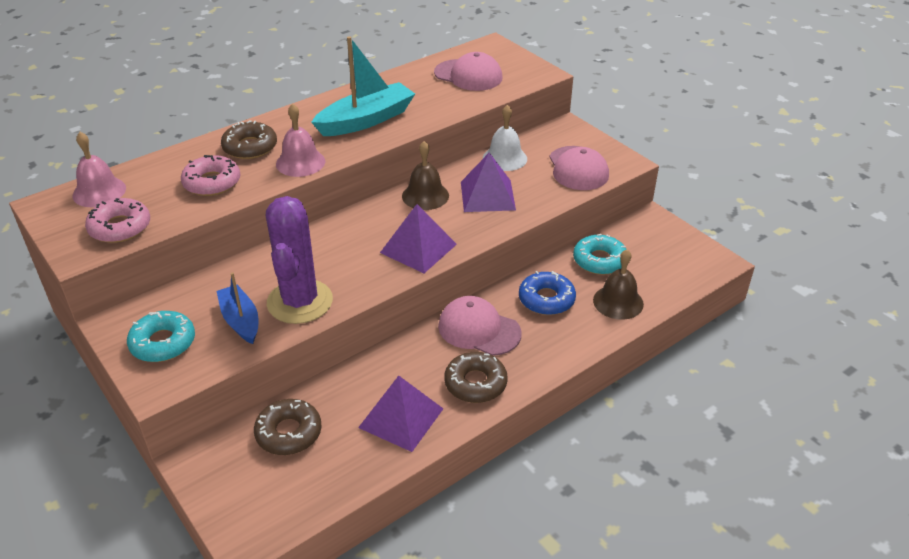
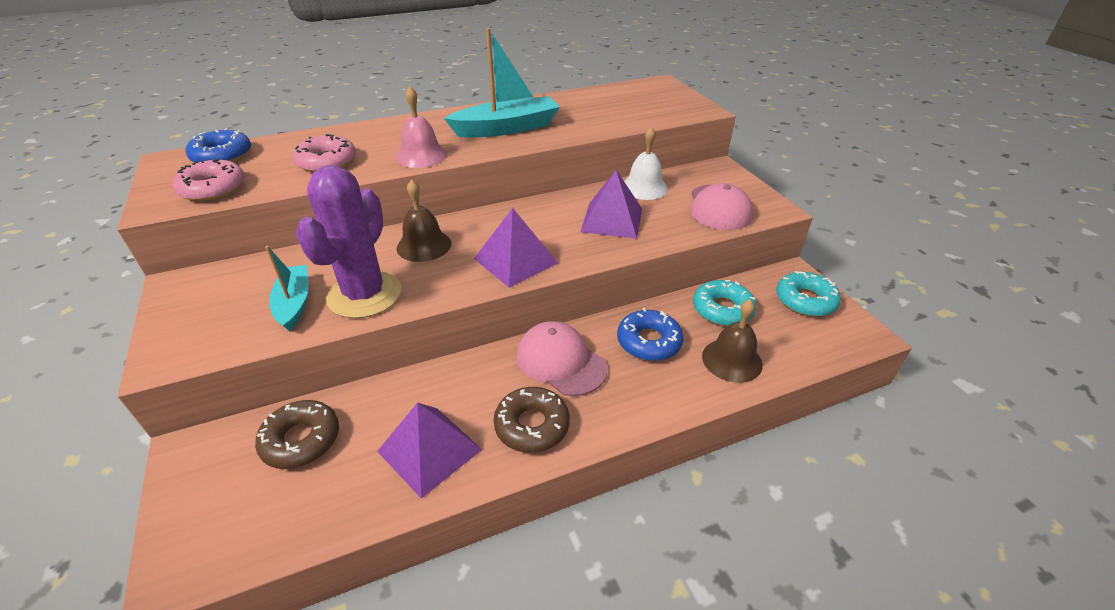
camera: 15 degrees right, 0 degrees up
pink bell [72,132,126,207] -> blue donut [186,128,251,162]
turquoise donut [127,311,195,362] -> turquoise donut moved to [776,271,841,317]
blue boat [216,272,258,344] -> turquoise boat [265,246,309,332]
brown donut [221,121,277,159] -> none
brown bell [402,141,449,210] -> brown bell moved to [397,179,451,262]
pink cap [434,52,503,91] -> none

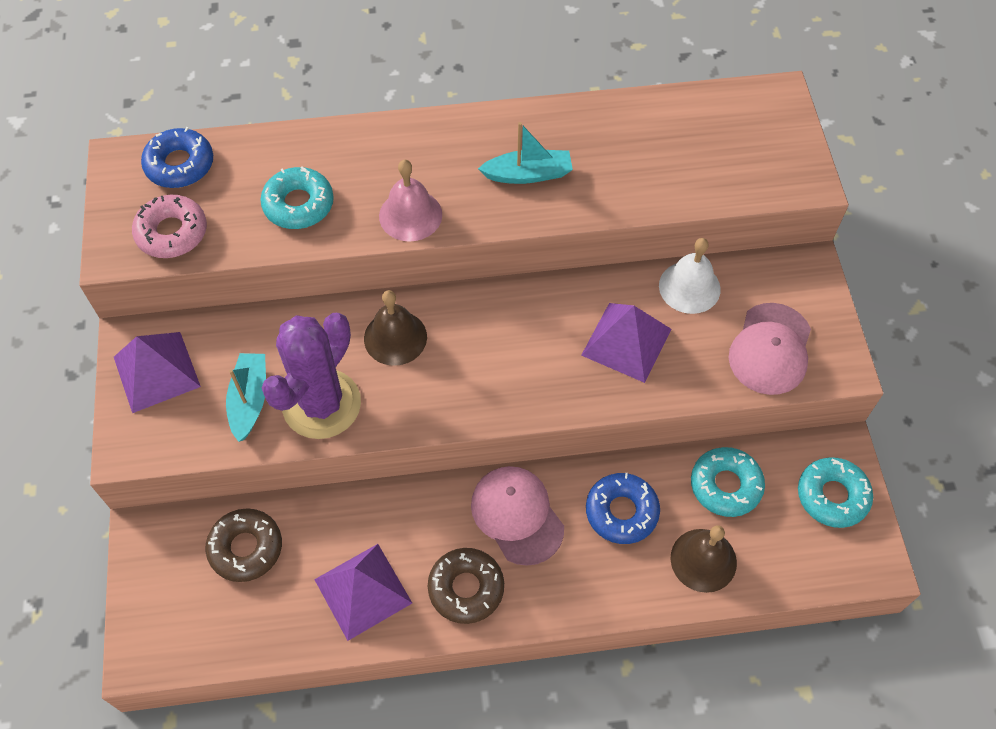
camera: 15 degrees right, 20 degrees up
pink donut [293,134,356,172] -> turquoise donut [260,167,334,229]
turquoise boat [444,28,560,138] -> turquoise boat [478,122,573,184], size x0.62
purple pyramid [474,208,558,288] -> purple pyramid moved to [114,332,201,413]

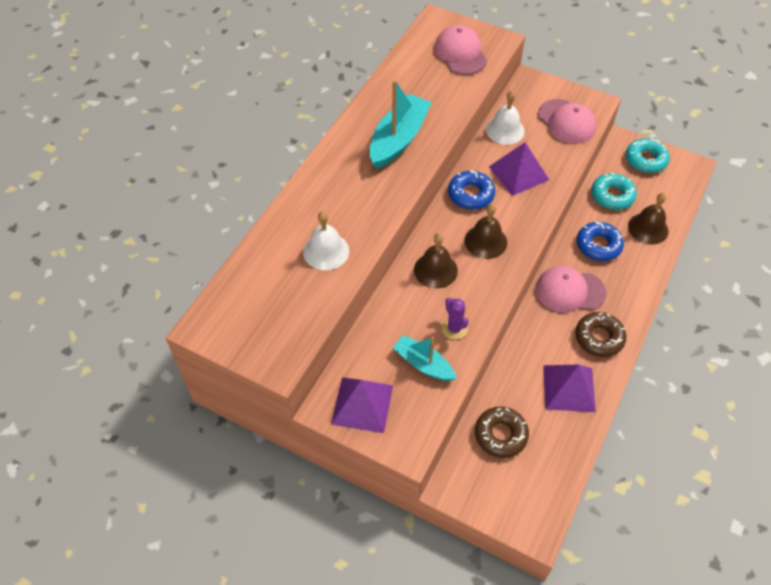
camera: 55 degrees left, 5 degrees down
pink donut [132,195,207,258] -> none
blue donut [141,127,213,188] -> blue donut moved to [448,170,495,210]
turquoise donut [260,167,334,229] -> white bell [303,211,349,270]
purple cactus [262,313,361,439] -> purple cactus [442,298,469,340], size x0.46
pink bell [379,160,442,242] -> none
turquoise boat [478,122,573,184] -> turquoise boat [369,80,432,169], size x1.61
none -> pink cap [435,25,487,75]
none -> brown bell [465,204,507,259]

